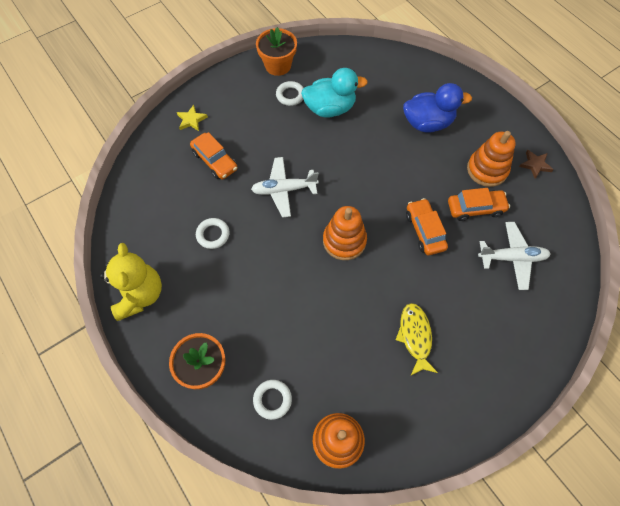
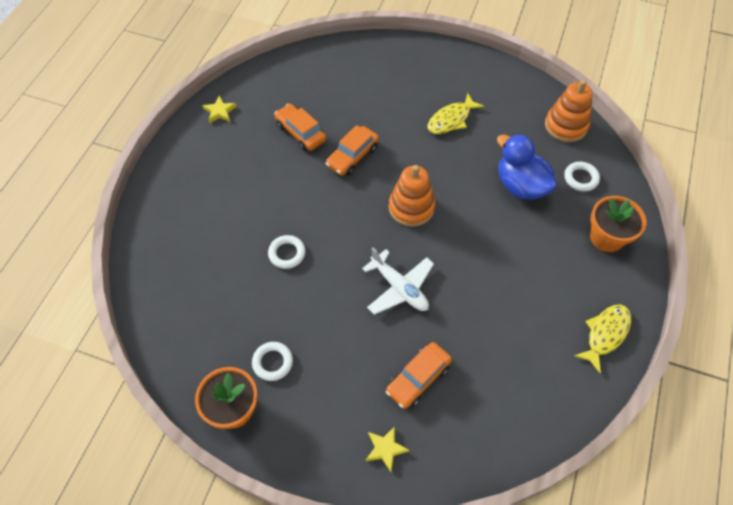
camera: 125 degrees left, 5 degrees down
yellow teddy bear [100,243,162,321] -> yellow fish [574,304,631,374]
orange car [190,132,238,179] -> orange car turned 150 degrees counterclockwise [386,342,452,409]
white ring [196,218,230,249] -> white ring moved to [268,235,306,269]
turquoise duck [301,68,368,118] -> none
blue duck [403,83,472,133] -> blue duck moved to [497,134,557,200]
orange stacking toy [467,131,516,187] -> none
white plane [478,222,551,290] -> none
brown star [519,150,554,179] -> yellow star [202,95,237,123]

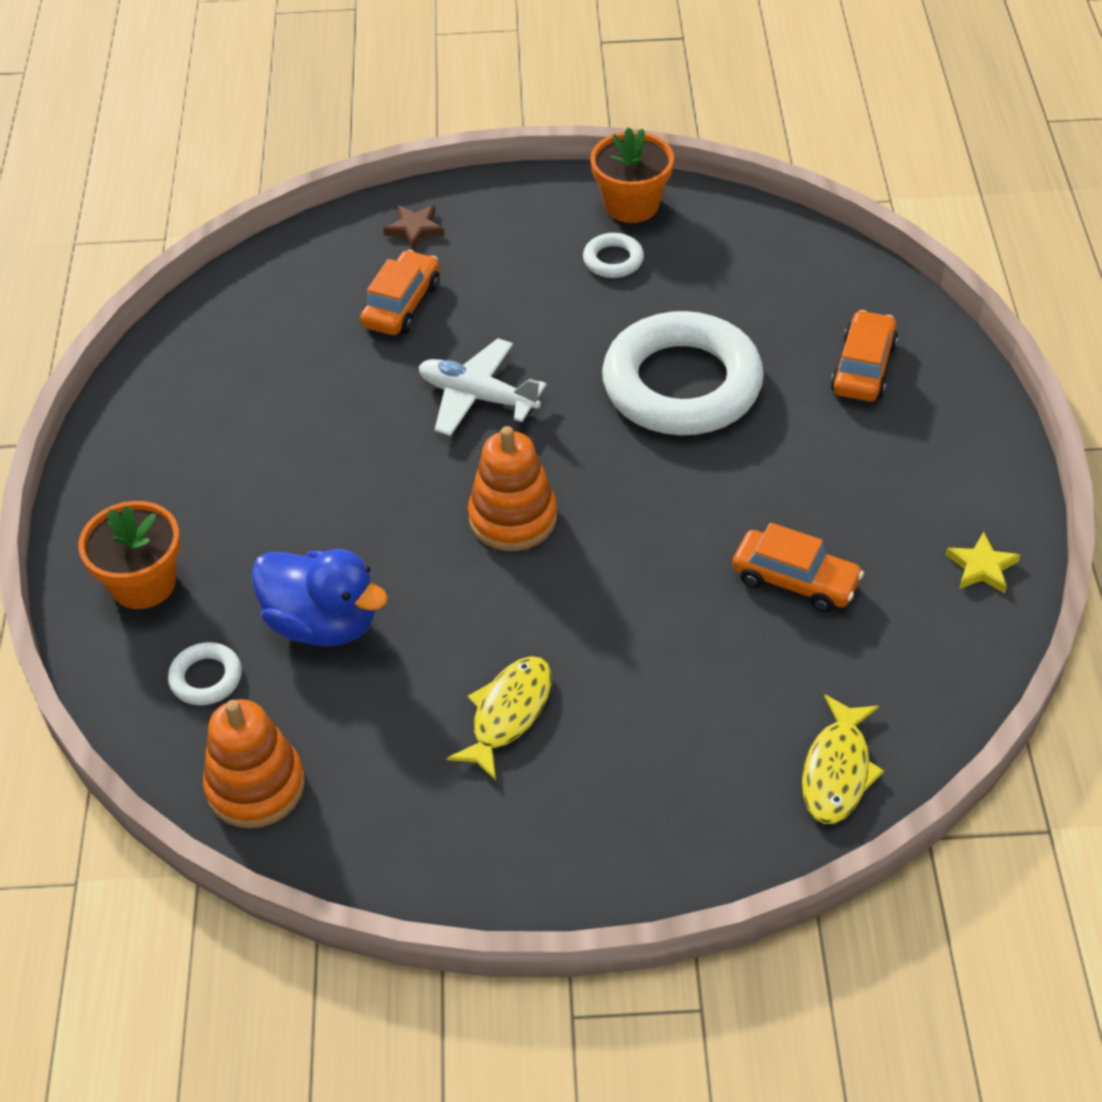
camera: 160 degrees right, 10 degrees down
white ring [268,235,306,269] -> white ring [602,311,764,435], size x2.46
orange car [326,125,379,176] -> orange car moved to [831,310,898,401]
yellow star [366,426,409,472] -> brown star [383,205,445,250]
yellow fish [574,304,631,374] -> yellow fish moved to [802,694,884,824]

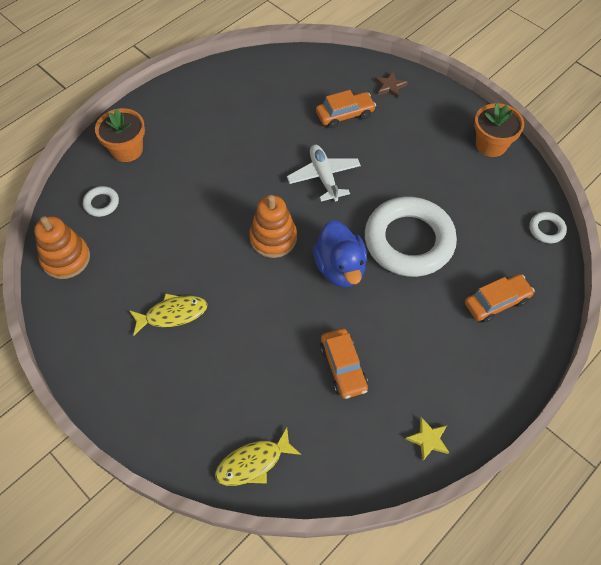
camera: 45 degrees right, 10 degrees up
blue duck [251,549,388,646] -> blue duck moved to [313,220,367,287]
white ring [583,233,644,278] -> white ring moved to [529,212,567,243]

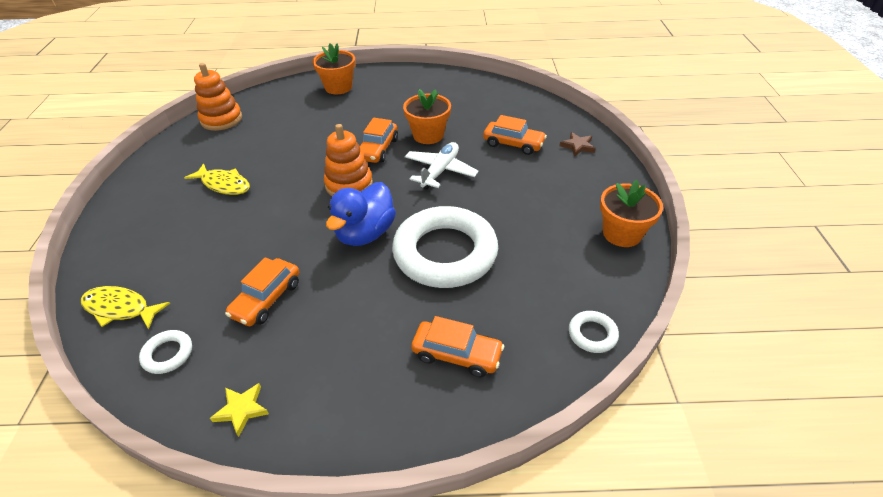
camera: 45 degrees right, 15 degrees down
white ring [83,186,119,217] -> white ring moved to [139,330,192,374]
none -> orange car [360,118,398,163]
none -> orange flower pot [403,89,451,144]

